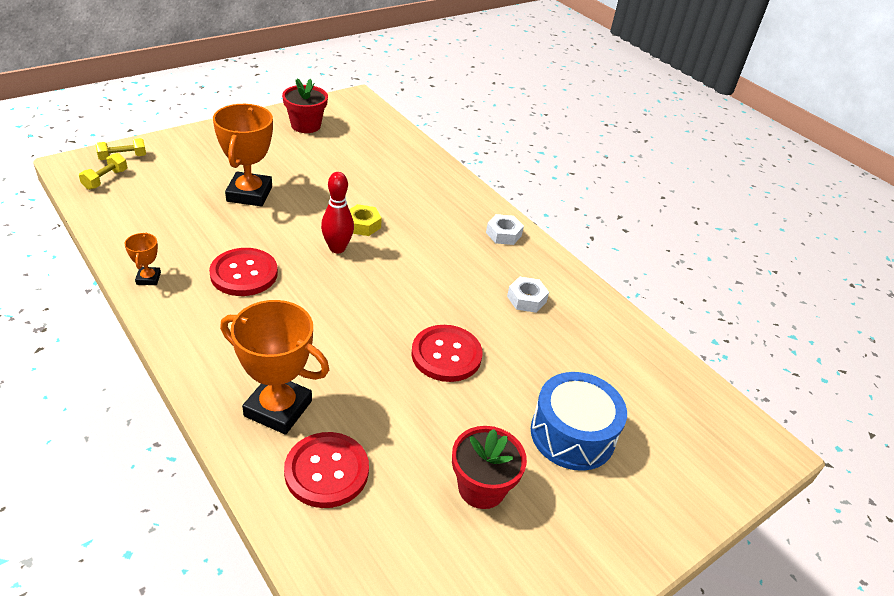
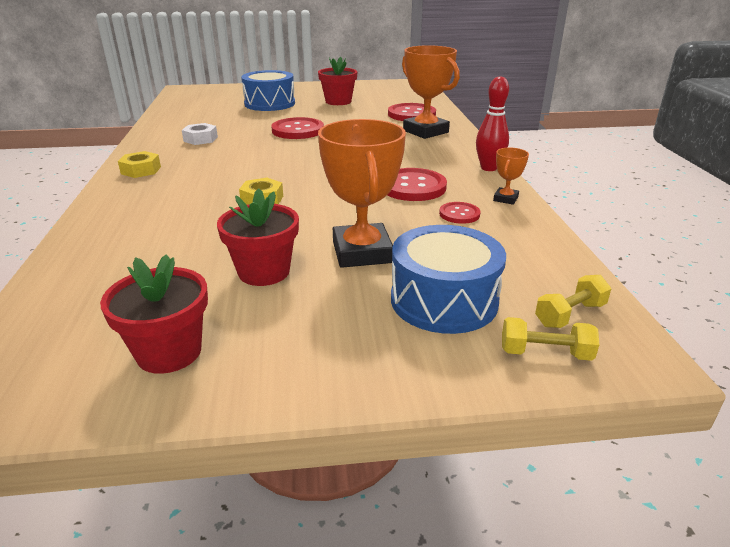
camera: 145 degrees left, 10 degrees down
orange trophy [213,104,273,207] -> orange trophy turned 45 degrees counterclockwise [318,119,406,268]
red bowling pin [321,172,354,253] -> red bowling pin moved to [476,76,509,171]
white nut [486,214,524,245] -> yellow nut [118,151,161,178]
none -> red flower pot [217,188,299,286]
none -> blue drum [391,225,506,334]
none -> red button [439,202,480,224]

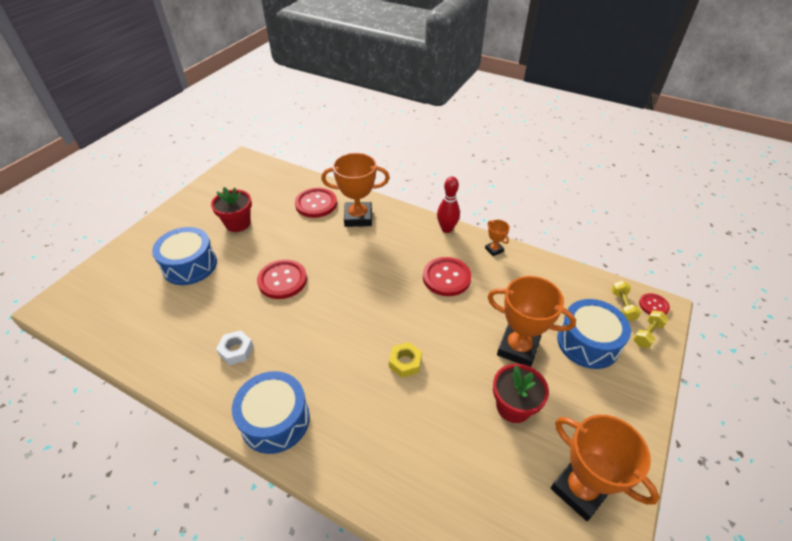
camera: 55 degrees left, 15 degrees up
red flower pot [100,254,208,374] -> orange trophy [551,415,659,521]
yellow nut [118,151,161,178] -> blue drum [232,371,310,454]
red button [439,202,480,224] -> red button moved to [639,293,670,315]

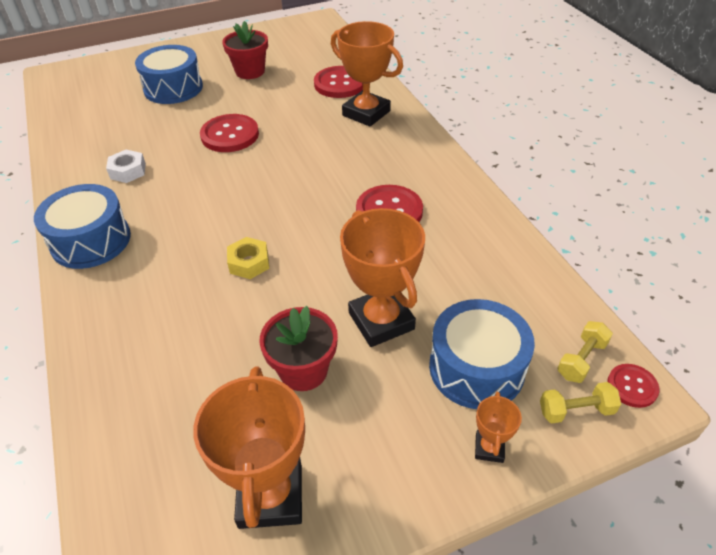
camera: 40 degrees right, 0 degrees up
red bowling pin [437,177,460,233] -> none
orange trophy [485,220,510,256] -> orange trophy moved to [475,392,522,463]

